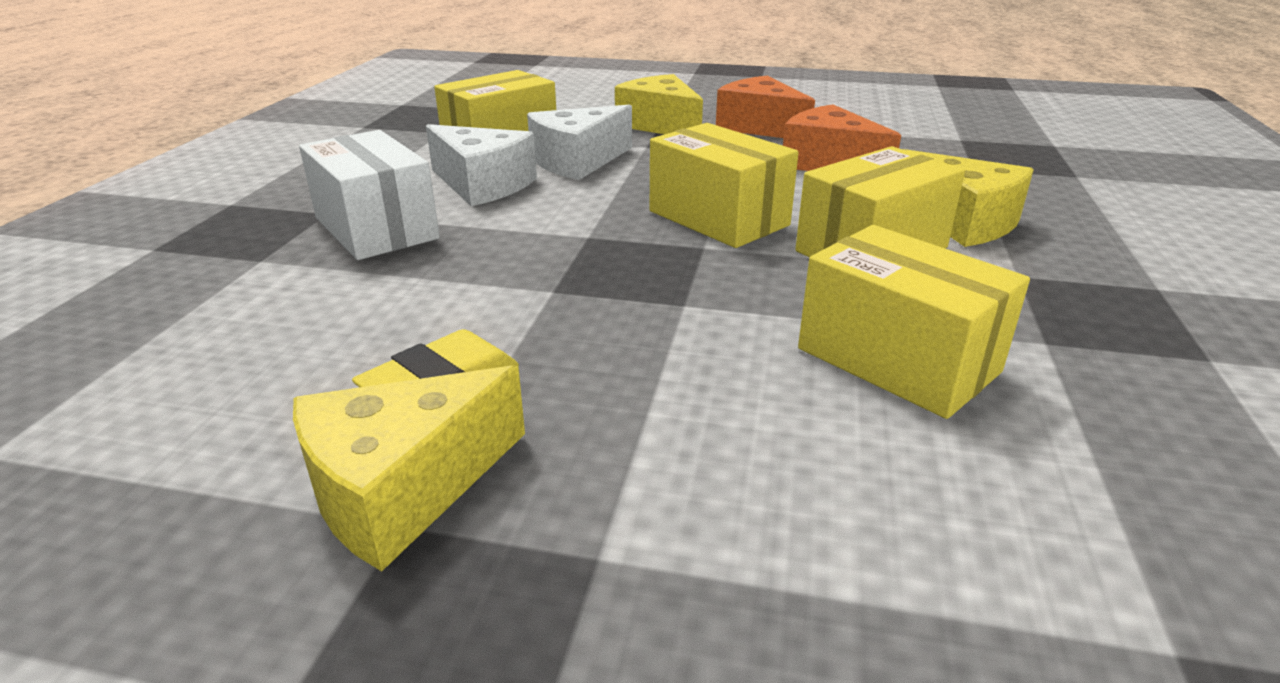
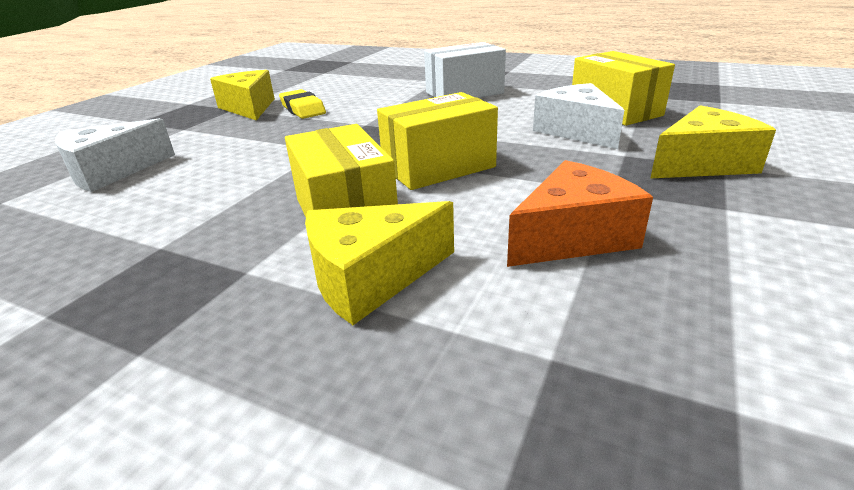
camera: 105 degrees right, 0 degrees up
white cheese [426,124,537,206] -> white cheese moved to [55,118,175,192]
orange cheese [716,76,815,138] -> none
yellow box [798,225,1030,419] -> none

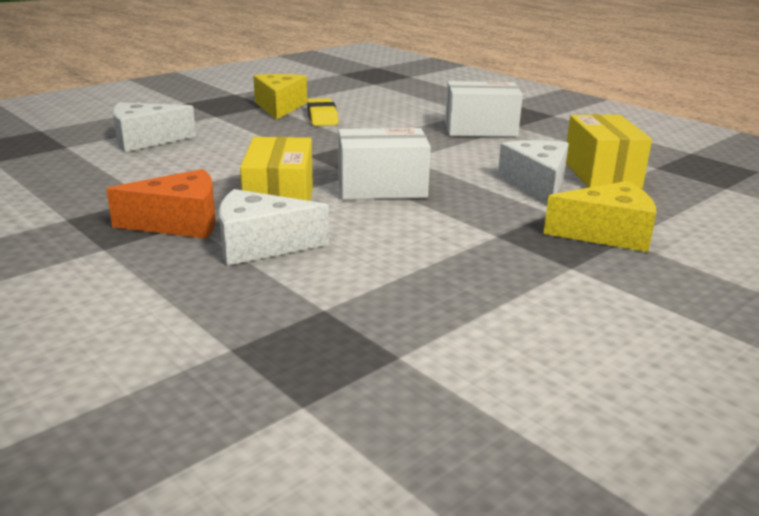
camera: 20 degrees right, 5 degrees down
yellow cheese [305,201,454,325] -> white cheese [219,189,329,266]
yellow box [377,92,498,190] -> white box [338,128,431,200]
orange cheese [507,160,653,267] -> orange cheese moved to [106,169,215,239]

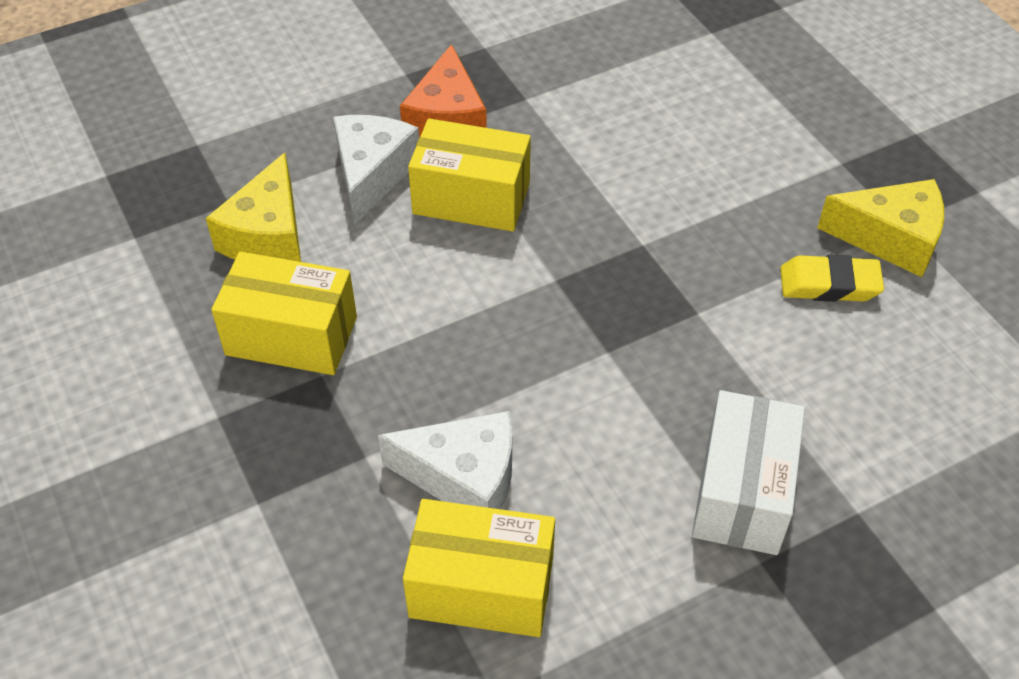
camera: 105 degrees right, 25 degrees up
white cheese [113,102,196,152] -> none
white box [338,128,431,200] -> none
yellow cheese [543,181,656,252] -> yellow cheese moved to [206,153,301,262]
none -> yellow box [211,252,357,375]

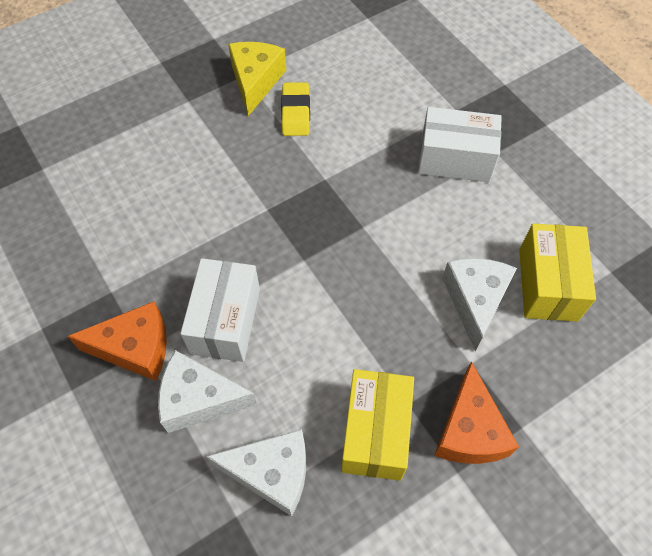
camera: 95 degrees left, 10 degrees up
yellow cheese [206,153,301,262] -> white cheese [206,429,306,516]
yellow box [408,119,531,232] -> white box [180,258,260,362]
none -> orange cheese [434,361,519,464]

